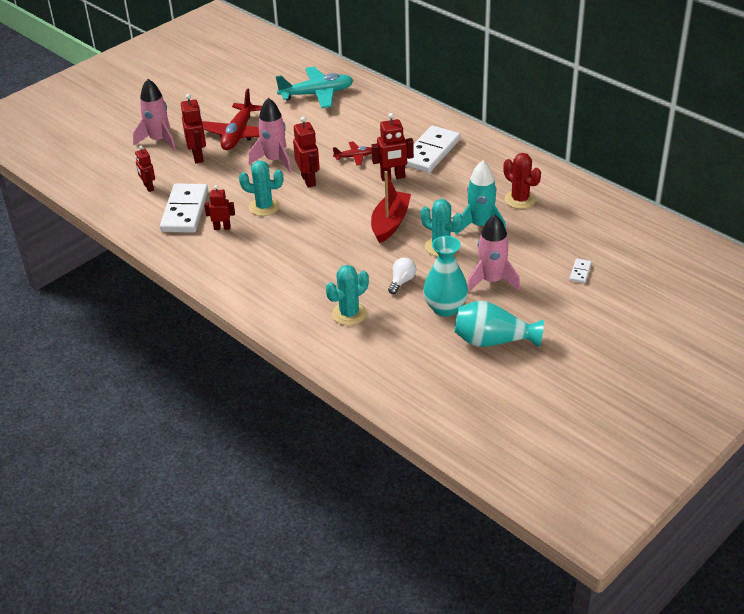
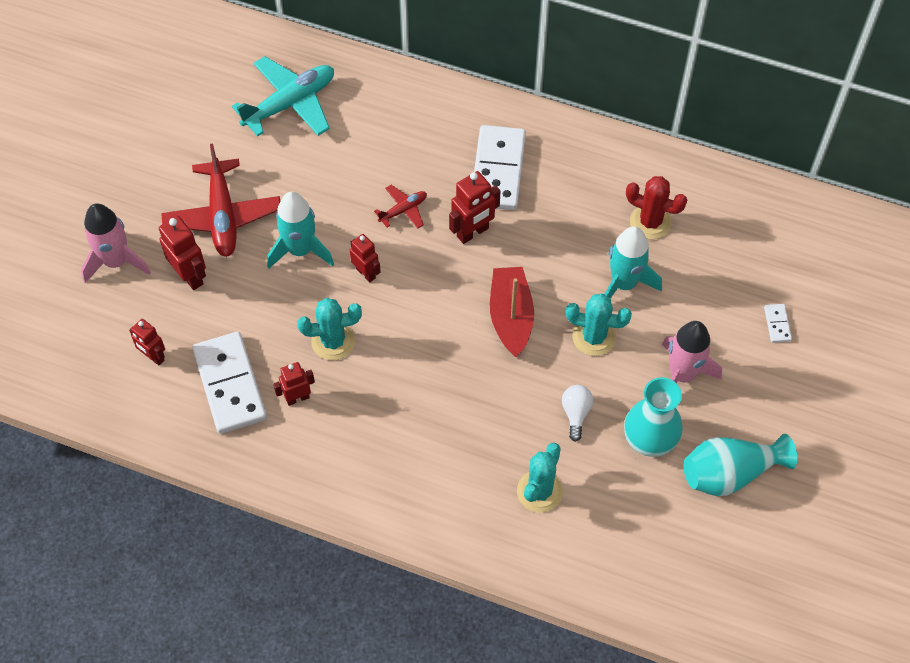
camera: 25 degrees left, 20 degrees up
pink rocket [249,98,292,172] -> turquoise rocket [267,192,334,269]
red robot [293,116,320,188] -> red robot [350,234,381,282], size x0.67

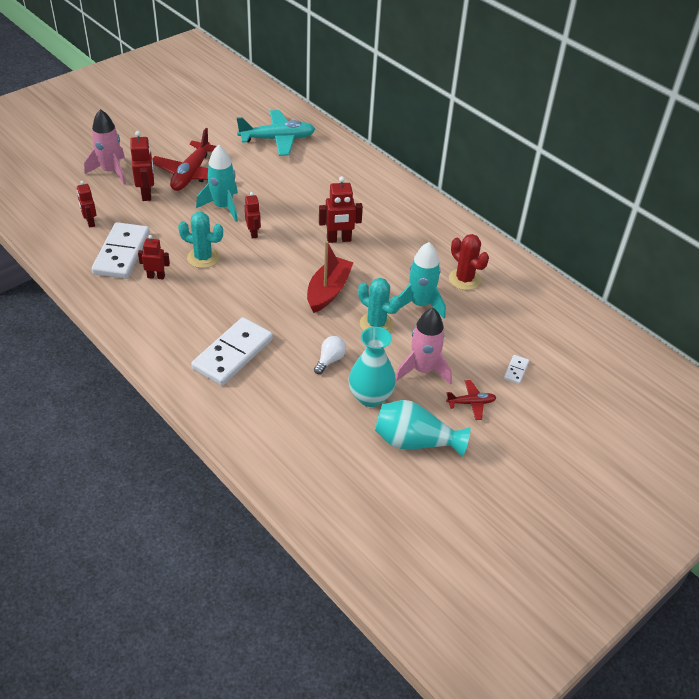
camera: 25 degrees right, 15 degrees down
red plane [374,185,427,229] -> red plane moved to [446,380,497,420]
white domino [474,125,526,210] -> white domino moved to [191,317,273,386]
turquoise cactus [517,443,563,513] -> none

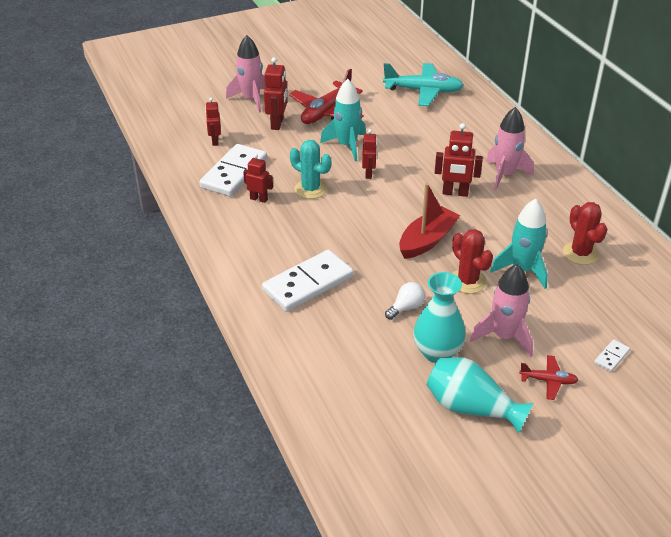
camera: 20 degrees right, 5 degrees down
turquoise cactus [358,278,401,332] -> red cactus [452,229,493,294]
none -> pink rocket [486,107,534,191]

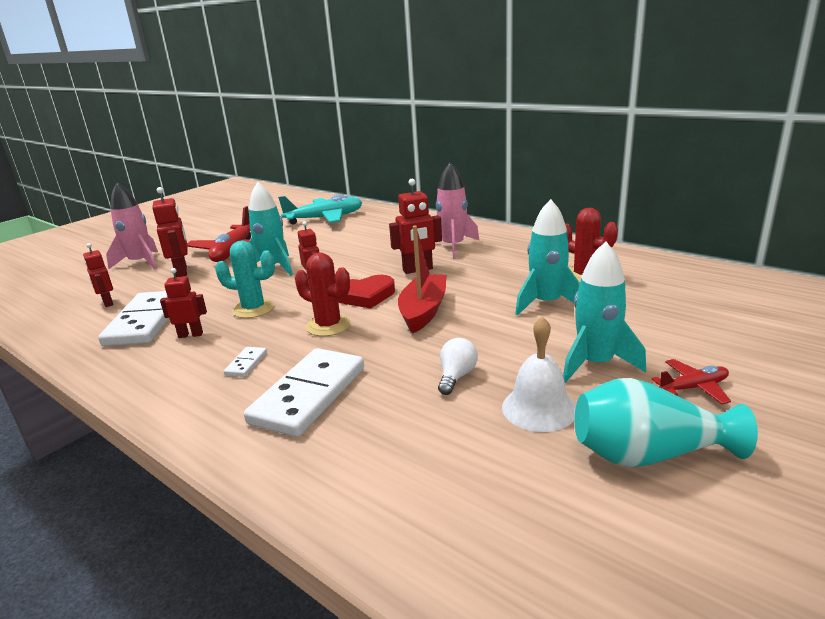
camera: 25 degrees left, 15 degrees down
turquoise vase [413,272,466,363] -> white bell [502,316,576,432]
red cactus [452,229,493,294] -> red cactus moved to [295,253,351,336]
pink rocket [470,264,533,357] -> turquoise rocket [563,241,646,383]
white domino [594,339,630,372] -> white domino moved to [224,347,267,377]
none -> red heart [338,275,395,309]

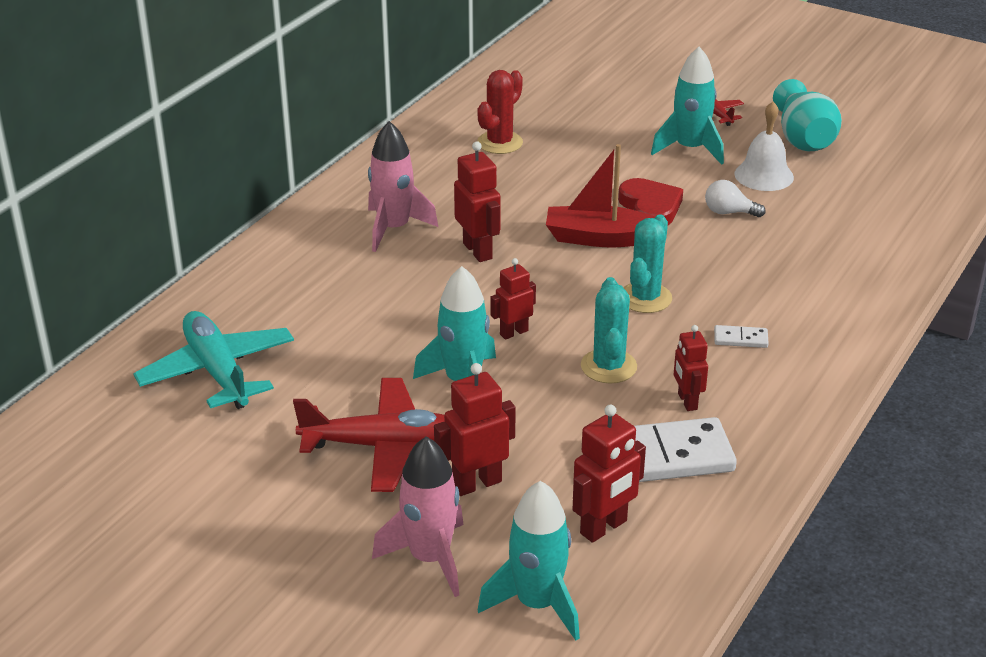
camera: 100 degrees left, 10 degrees up
red robot [83,243,113,307] -> red robot [572,405,646,543], size x1.50
white domino [244,348,364,437] -> none
red cactus [295,253,351,336] -> turquoise cactus [623,214,672,313]
red heart [338,275,395,309] -> red heart moved to [618,178,683,225]
turquoise rocket [515,199,580,316] -> turquoise rocket moved to [478,481,580,641]

